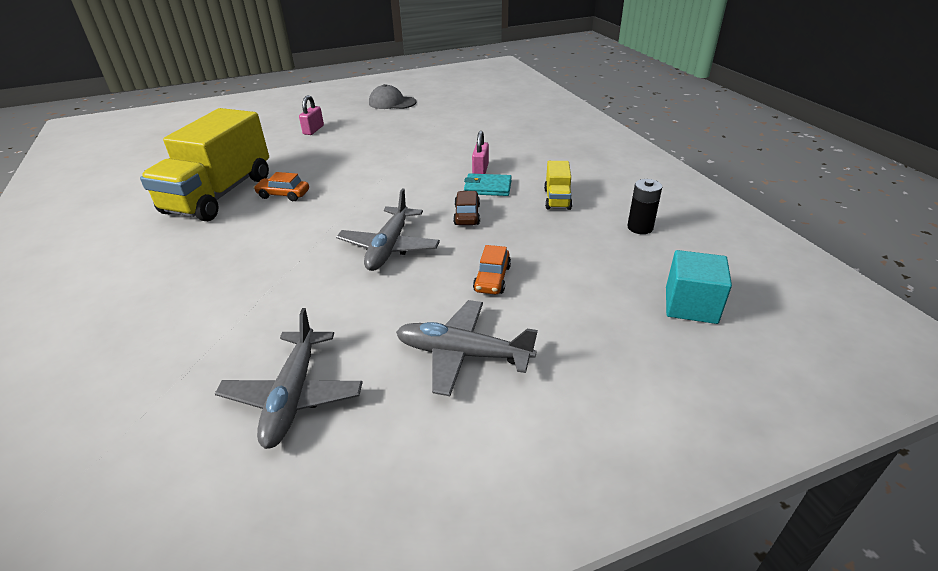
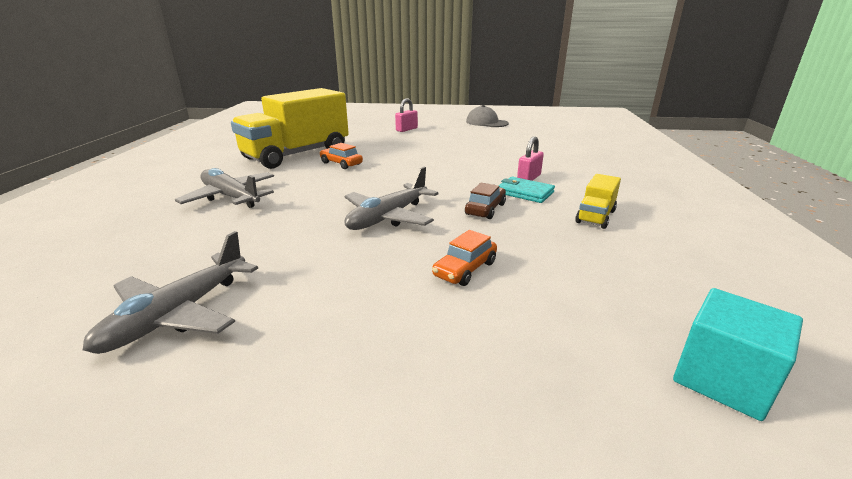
camera: 25 degrees right, 10 degrees down
grey plane [396,300,538,396] -> grey plane moved to [175,168,274,208]
black battery [627,179,662,234] -> none

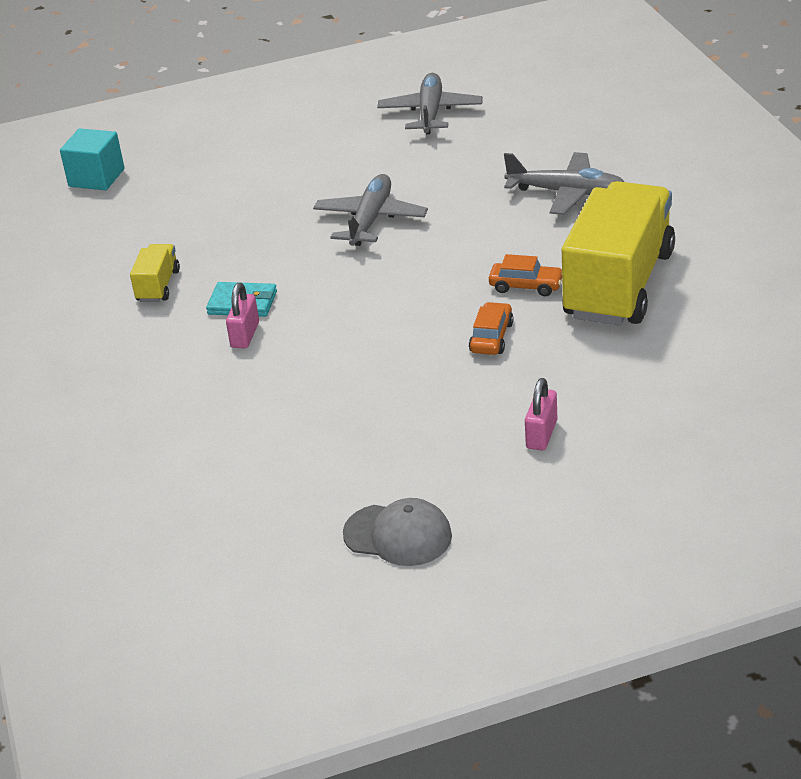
camera: 160 degrees right, 10 degrees up
orange car [432,230,497,286] -> orange car moved to [469,302,514,355]
brown car [465,183,506,219] -> none

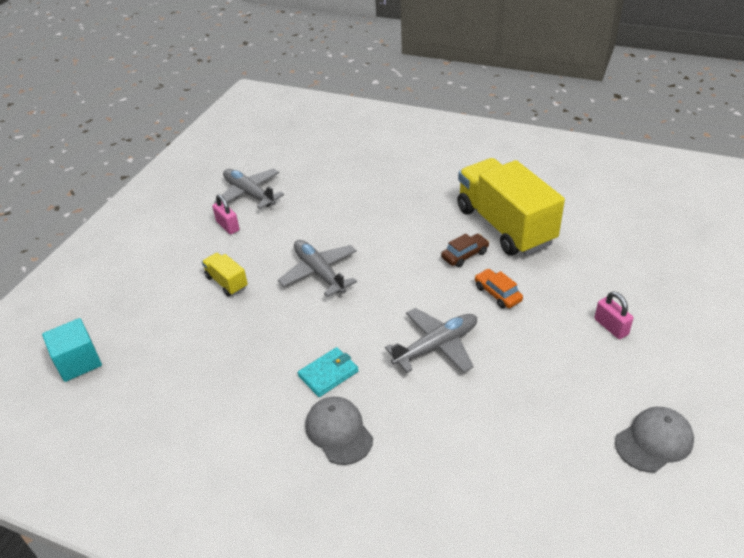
camera: 50 degrees left, 5 degrees up
yellow truck [130,244,180,302] -> yellow truck moved to [202,253,248,296]
pink padlock [226,283,259,348] -> pink padlock moved to [212,194,240,235]
orange car [489,254,562,296] -> brown car [441,234,490,267]
grey plane [504,152,624,215] -> grey plane moved to [385,308,477,373]
none -> grey cap [305,397,373,465]

